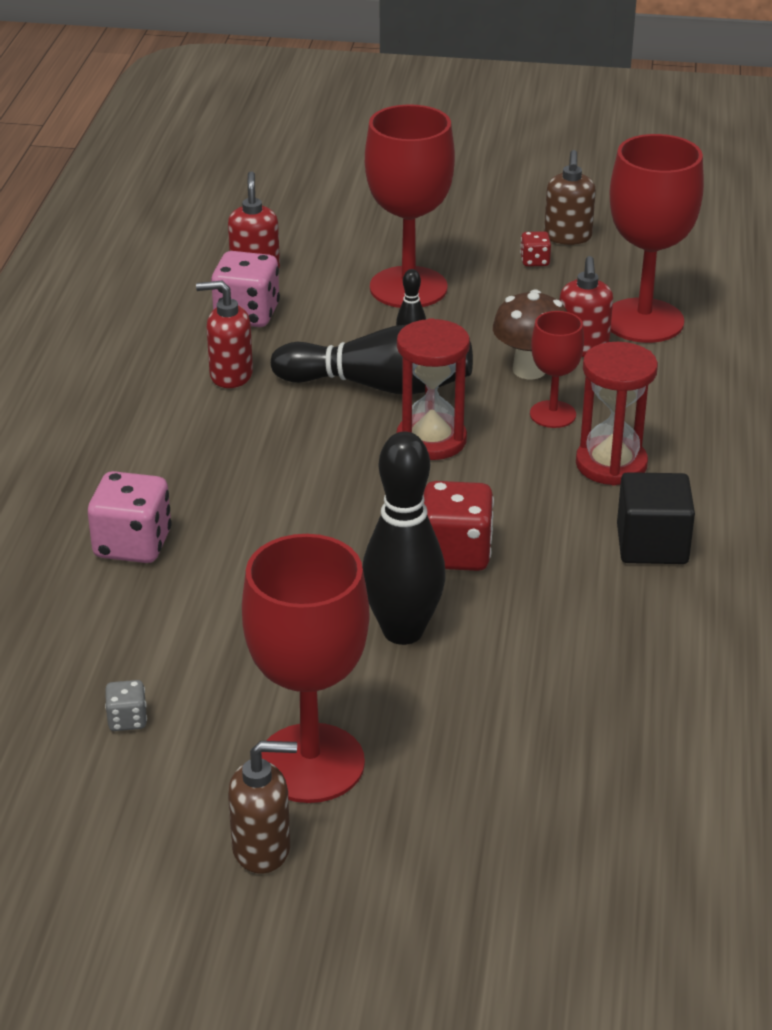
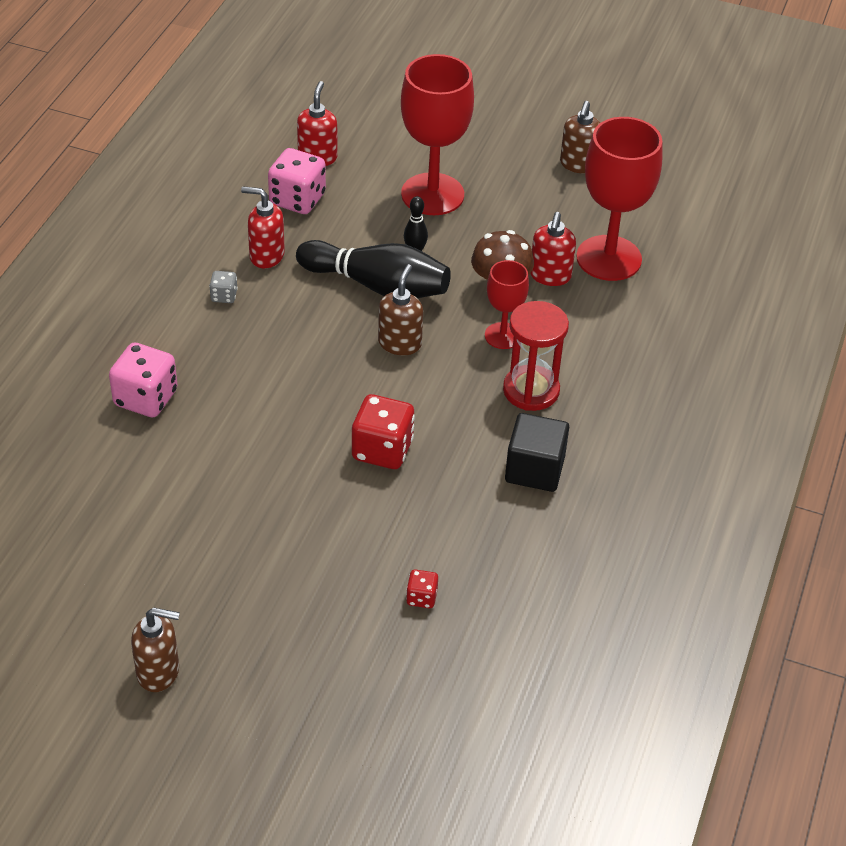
camera: 10 degrees right, 10 degrees up
grey dice [105,680,147,731] -> grey dice moved to [209,271,238,303]
red goblet [242,534,370,803] -> none
black bowling pin [363,432,446,645] -> none
red hourglass [397,318,470,460] -> brown soap dispenser [378,264,423,355]
red dice [520,231,551,267] -> red dice moved to [406,569,438,608]

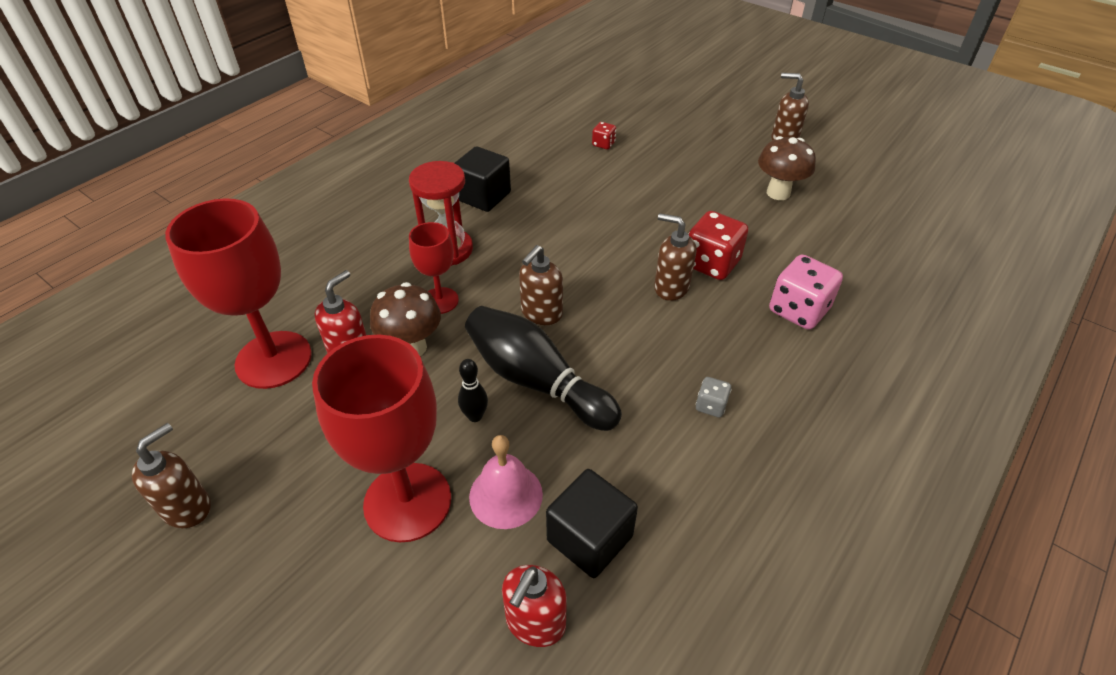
camera: 160 degrees left, 0 degrees up
red soap dispenser [241,186,285,268] -> none
pink dice [268,148,326,214] -> black cube [546,469,638,578]
red dice [352,394,415,469] -> red dice moved to [689,211,748,280]
none -> pink bell [469,435,543,529]
none -> brown soap dispenser [654,213,696,301]
none -> brown mushroom [758,136,816,200]

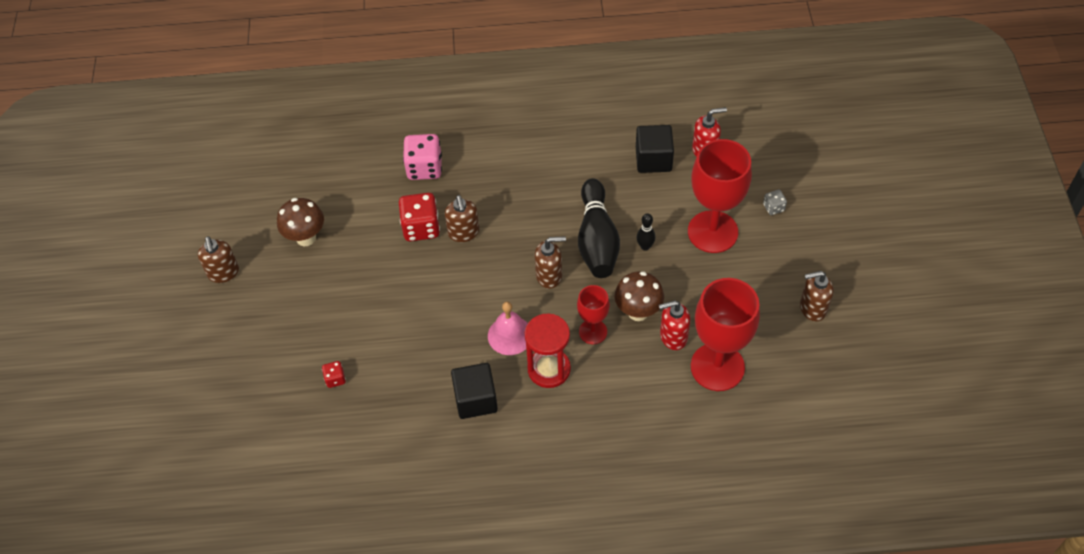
camera: 130 degrees left, 10 degrees up
pink bell [469,435,543,529] -> pink bell moved to [488,302,528,355]
grey dice [696,377,731,418] -> grey dice moved to [763,190,787,215]

